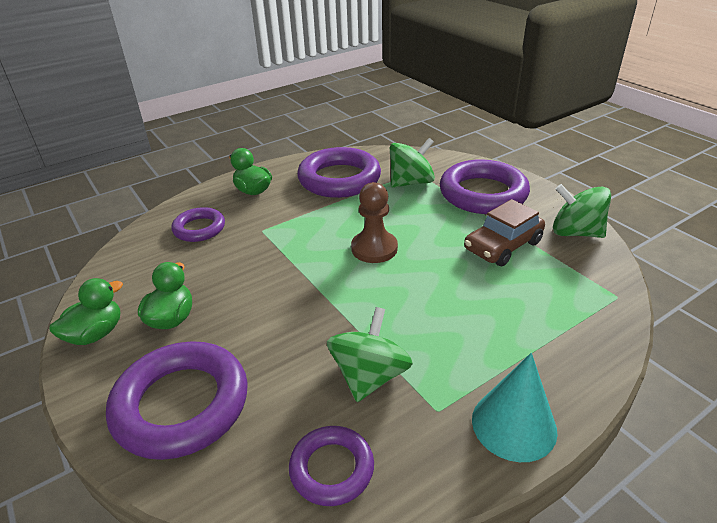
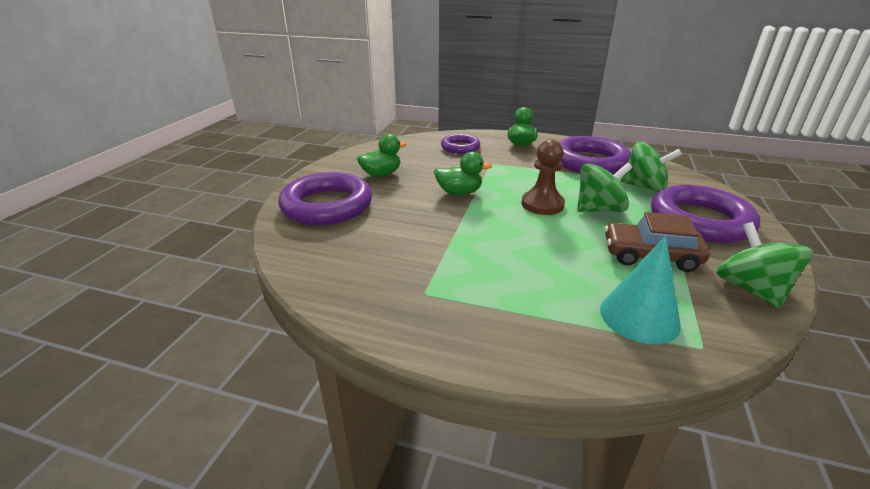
camera: 50 degrees right, 5 degrees down
green duck [49,278,123,345] -> green duck moved to [434,152,492,195]
purple ring [289,426,374,506] -> none
green spinning top [327,307,413,402] -> green spinning top moved to [577,163,632,212]
turquoise cone [472,353,558,462] -> turquoise cone moved to [600,236,681,344]

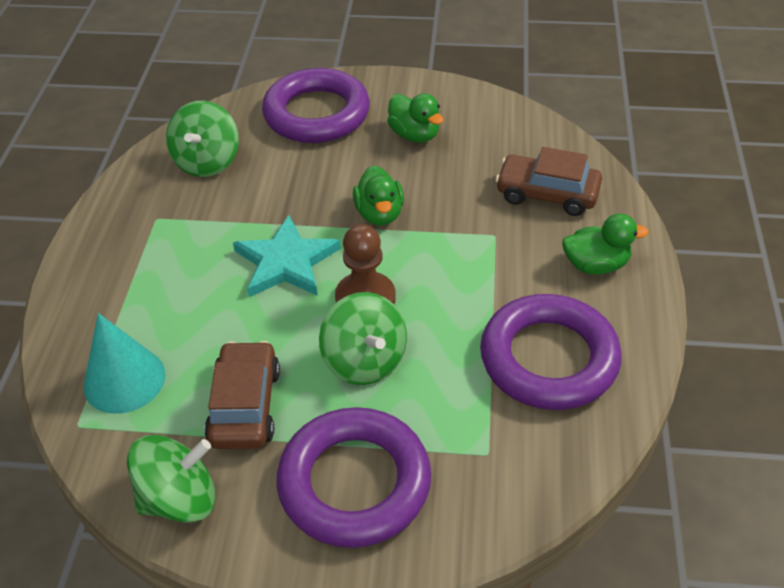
camera: 80 degrees right, 15 degrees up
purple ring [441,134,480,154] -> brown car [495,147,602,216]
green spinning top [620,141,682,192] -> green spinning top moved to [166,101,239,177]
none -> turquoise star [233,215,341,297]

